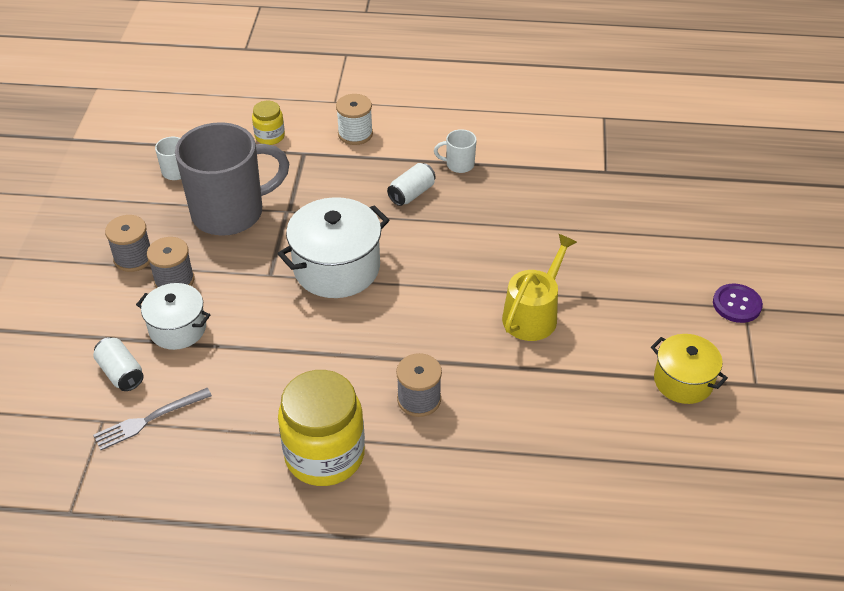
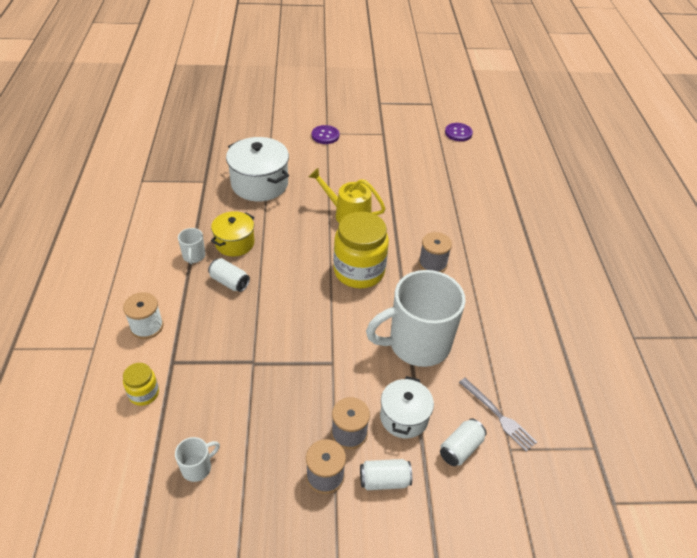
camera: 100 degrees left, 0 degrees up
grey mug [175,122,289,236] -> none
white pot [278,197,389,298] -> white pot moved to [226,137,289,201]
yellow jar [278,370,365,486] -> yellow jar moved to [333,211,389,288]
yellow pot [651,334,728,404] -> yellow pot moved to [211,211,255,256]
none -> white can [360,459,412,490]
none -> white mug [366,270,466,367]
none -> purple button [445,123,473,141]

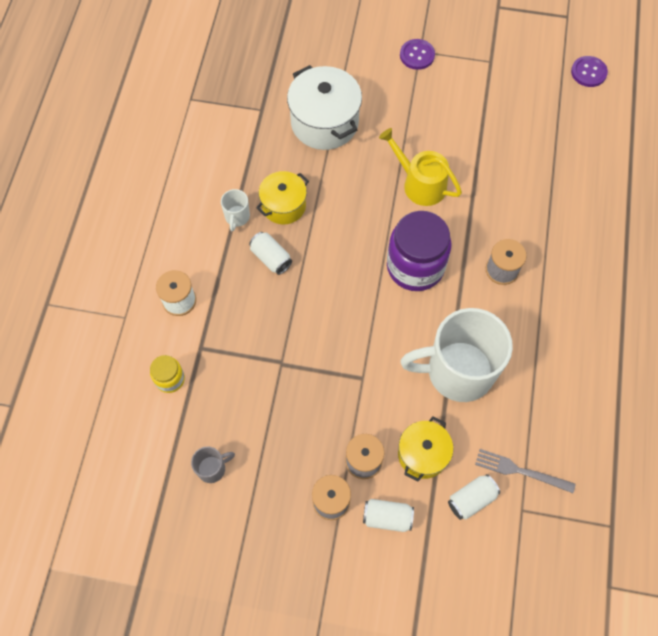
camera: 15 degrees right, 20 degrees up
white mug [175,437,220,482] -> grey mug [191,446,235,483]
yellow jar [333,211,389,288] -> purple jar [387,211,451,291]
white pot [380,376,434,438] -> yellow pot [398,417,453,481]
grey fork [459,378,537,452] -> grey fork turned 135 degrees clockwise [475,449,575,493]

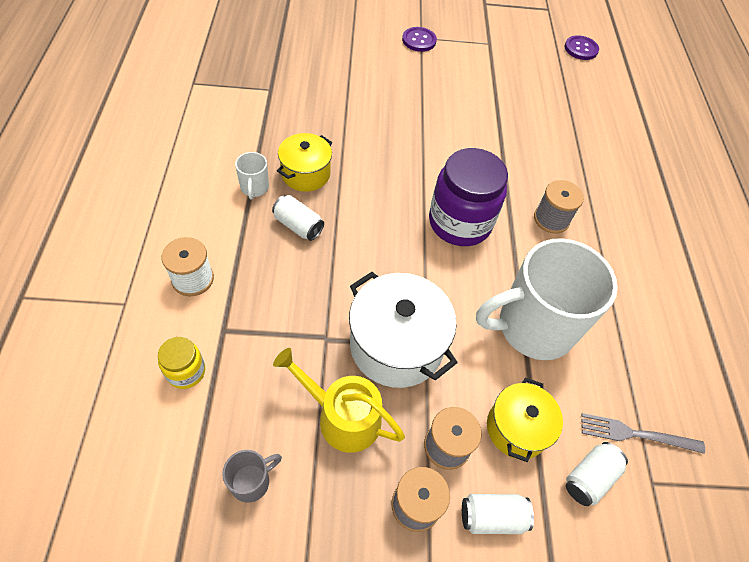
camera: 15 degrees left, 10 degrees down
white pot [287,65,362,150] -> white pot moved to [349,272,457,388]
yellow watering can [379,128,462,206] -> yellow watering can moved to [273,348,405,453]

